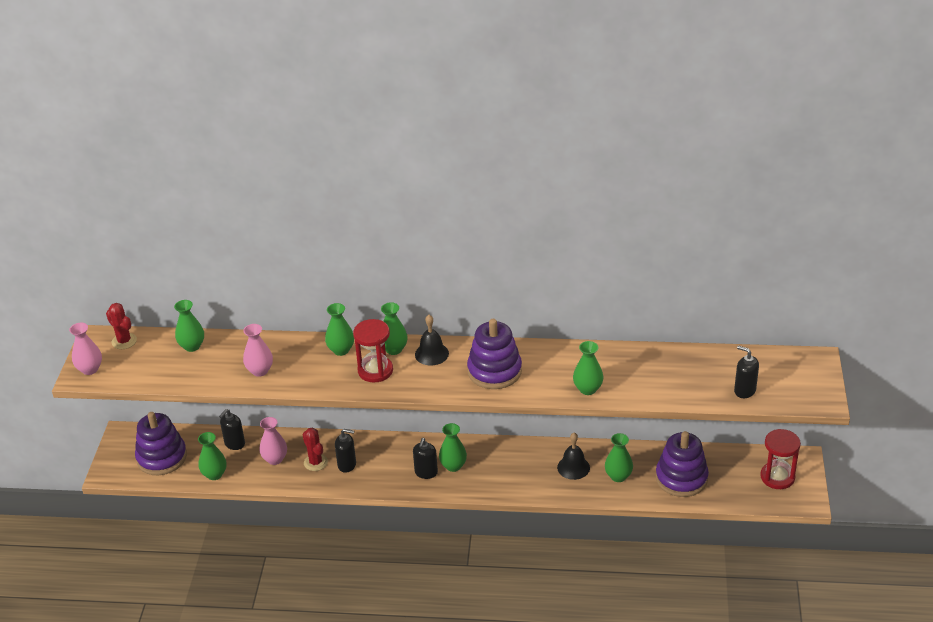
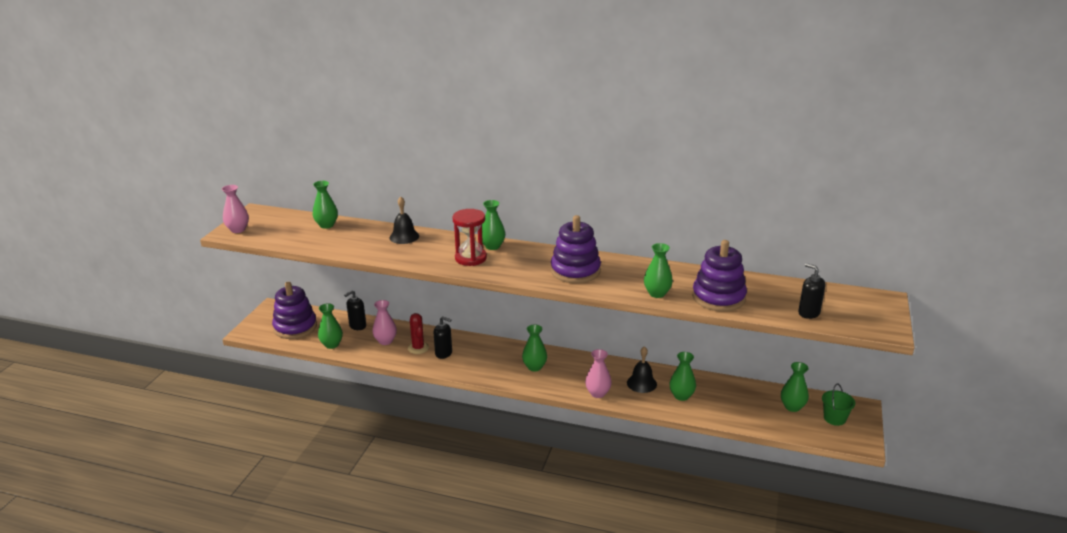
camera: 10 degrees right, 10 degrees down
red cactus [106,303,137,349] -> none
pink vase [243,324,273,377] -> pink vase moved to [585,349,612,398]
green vase [325,303,354,356] -> green vase moved to [781,362,809,412]
black soap dispenser [413,438,438,479] -> none
black bell [415,315,449,366] -> black bell moved to [390,197,419,244]
purple stacking toy [656,431,709,497] -> purple stacking toy moved to [692,240,747,312]
red hourglass [760,429,801,489] -> green bucket [822,383,855,426]

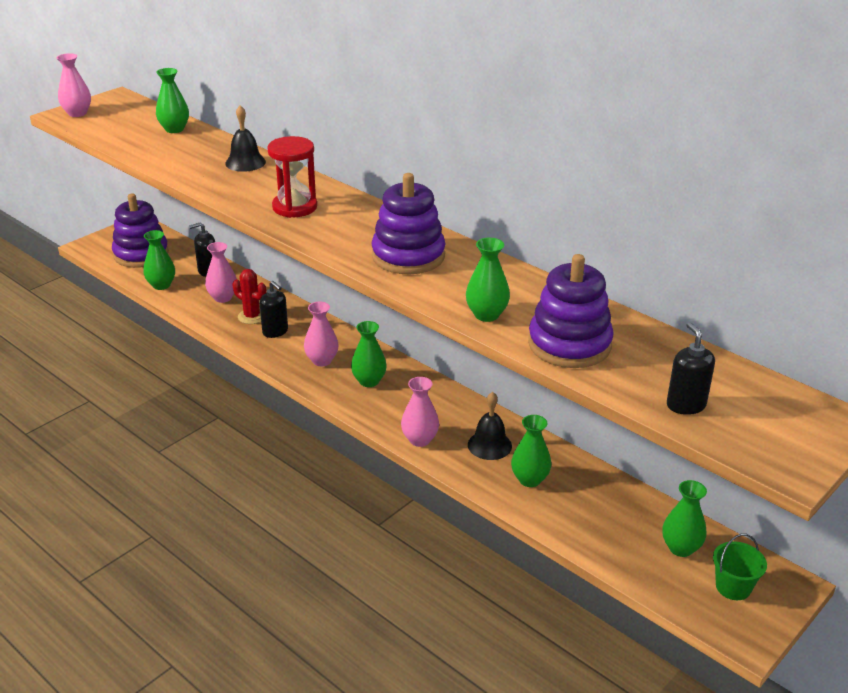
camera: 25 degrees right, 5 degrees up
red cactus [408,313,429,354] -> red cactus turned 60 degrees counterclockwise [232,269,266,324]
green vase [482,200,505,250] -> none
none -> pink vase [304,302,339,366]

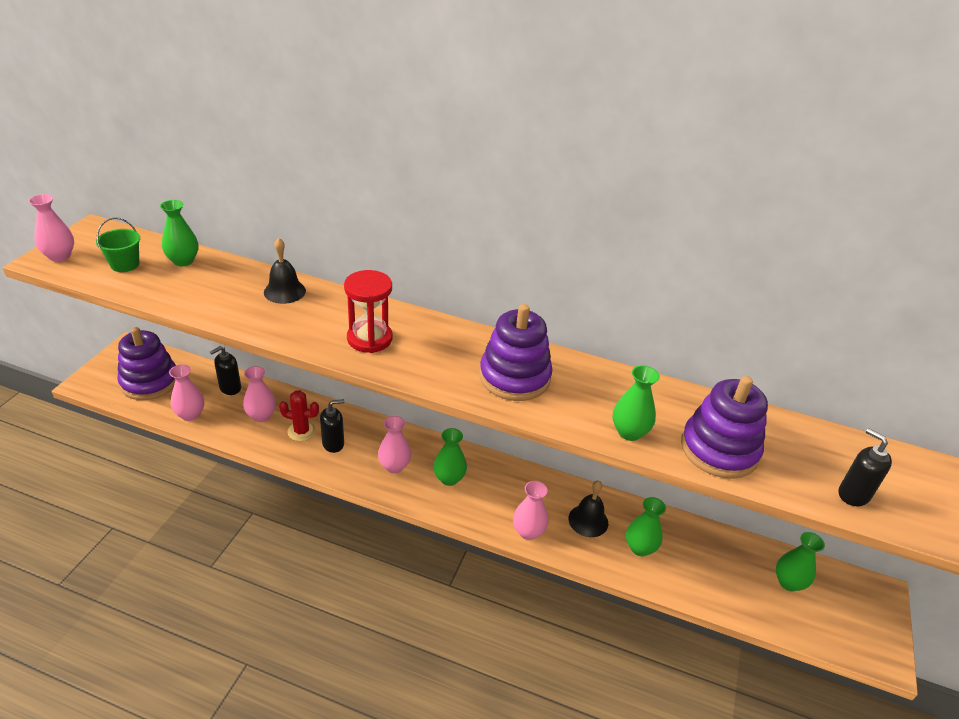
camera: 25 degrees left, 5 degrees up
green vase [143,230,175,290] -> pink vase [169,364,204,421]
black soap dispenser [260,281,288,338] -> black soap dispenser turned 45 degrees counterclockwise [320,399,345,453]
green bucket [713,534,767,600] -> green bucket moved to [96,217,140,272]

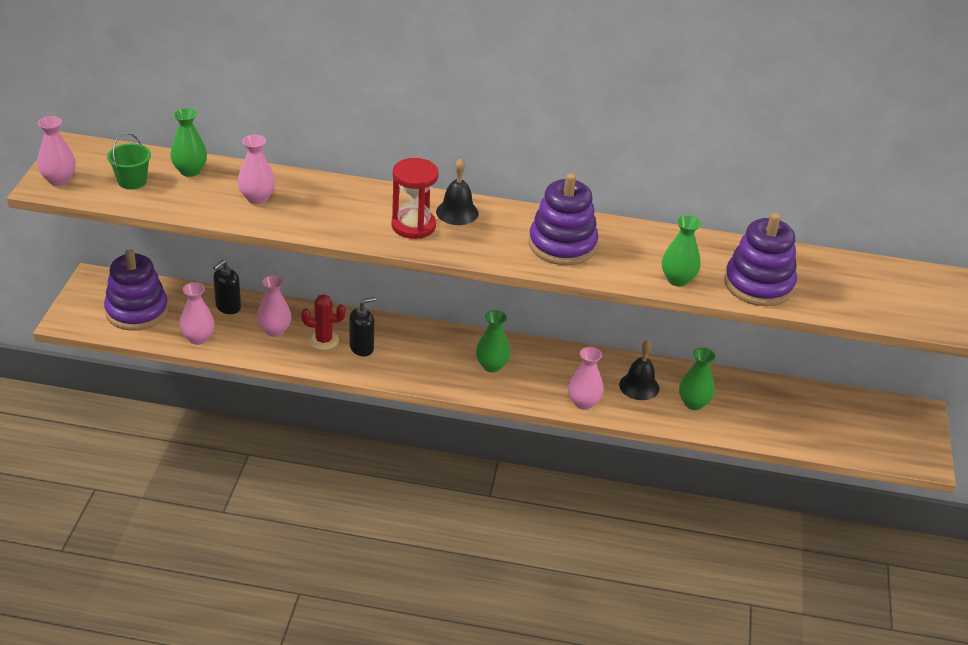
camera: 10 degrees left, 0 degrees up
black bell [264,238,306,304] -> black bell moved to [436,158,479,225]
pink vase [378,416,411,473] -> pink vase moved to [238,134,275,204]
green vase [776,532,825,591] -> none
black soap dispenser [838,428,892,506] -> none

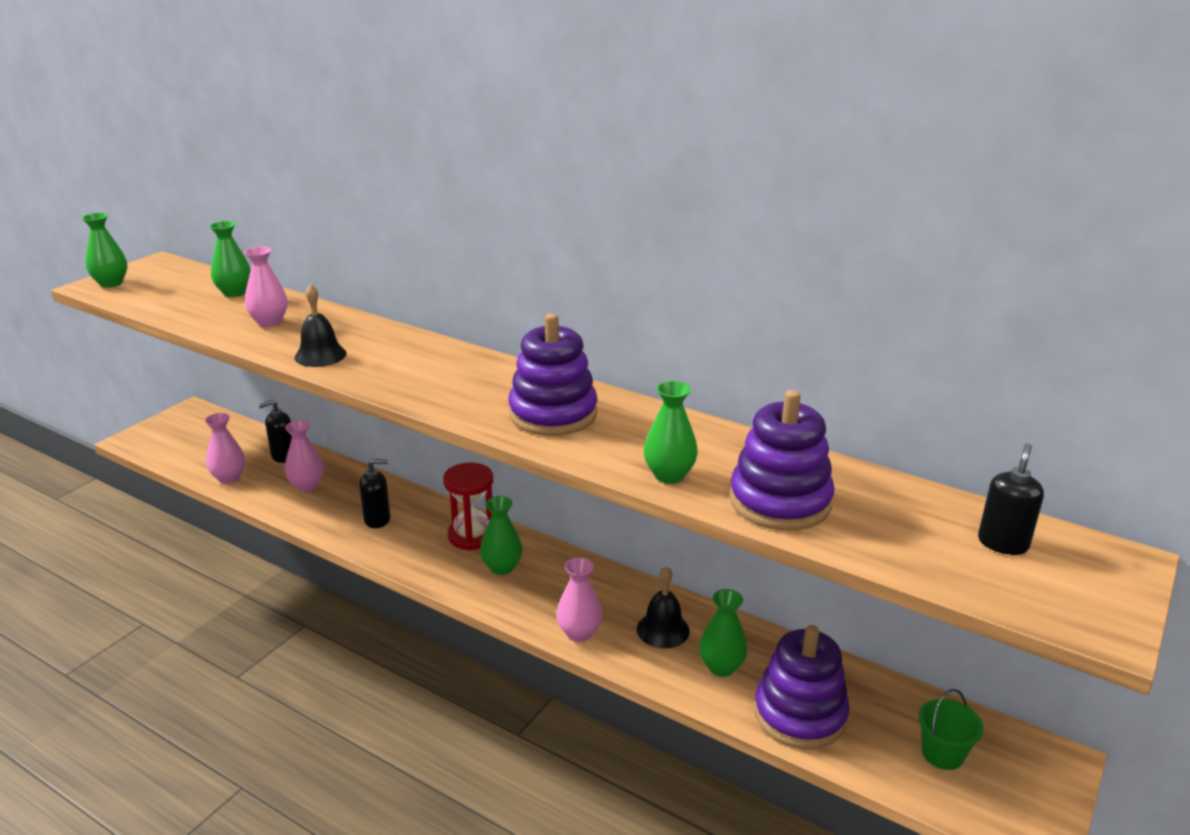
camera: 25 degrees right, 10 degrees down
pink vase [37,116,76,186] -> green vase [82,213,127,288]
purple stacking toy [104,249,169,331] -> purple stacking toy moved to [754,625,850,749]
green bucket [107,133,151,189] -> green bucket moved to [918,689,983,770]
red cactus [301,294,346,350] -> none
red hourglass [391,158,439,239] -> red hourglass moved to [443,463,493,551]
black bell [436,158,479,225] -> black bell moved to [295,284,347,367]
none -> black soap dispenser [978,444,1044,555]

